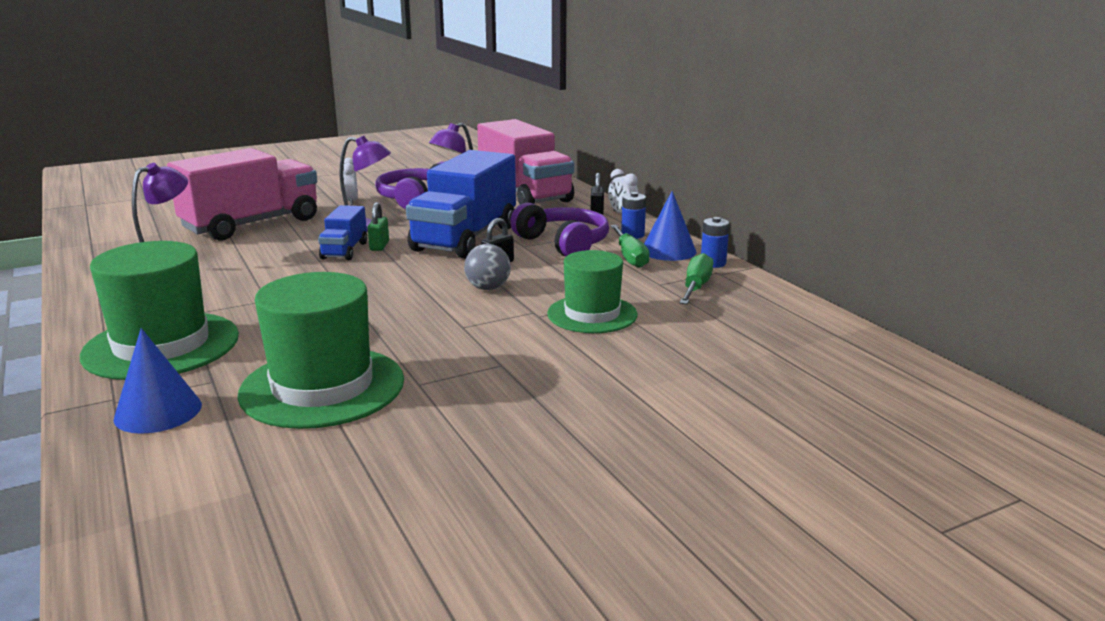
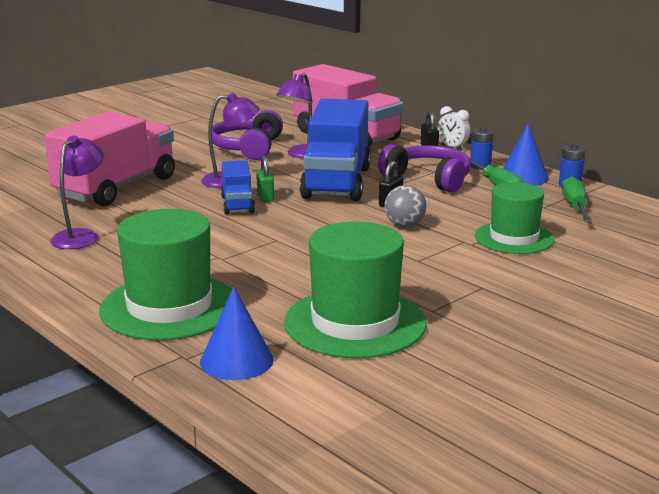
camera: 15 degrees left, 0 degrees up
white clock [343,158,358,205] -> none

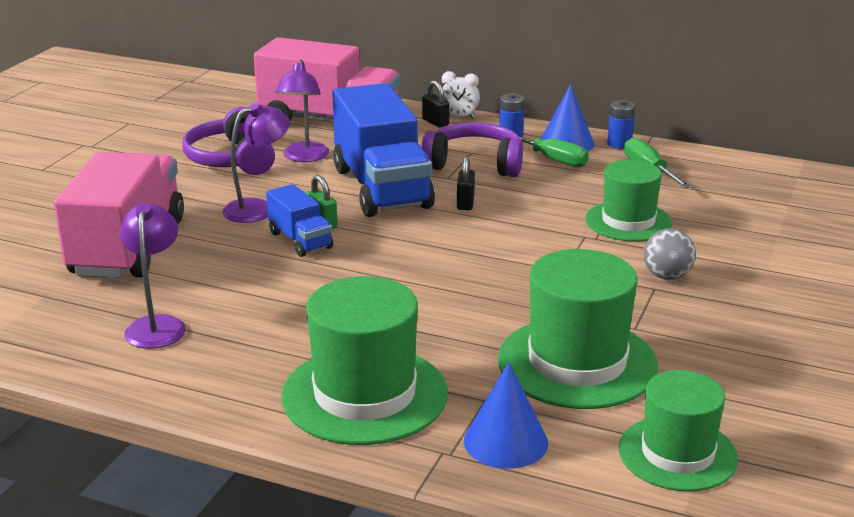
camera: 25 degrees left, 5 degrees up
grey ball [385,185,426,227] -> grey ball moved to [644,228,696,280]
none -> green hat [619,370,738,491]

